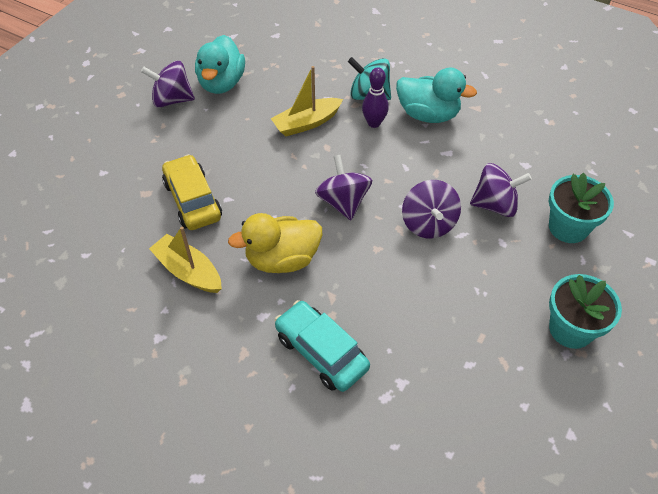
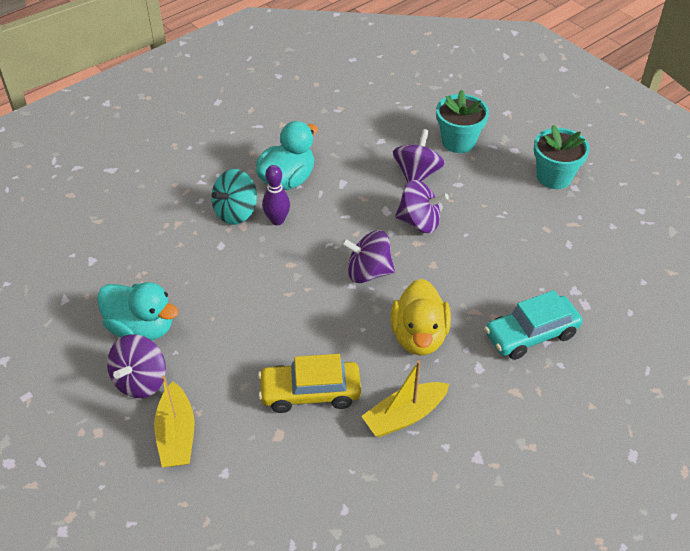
camera: 70 degrees left, 5 degrees down
yellow boat [271,66,343,136] -> yellow boat moved to [154,375,194,467]

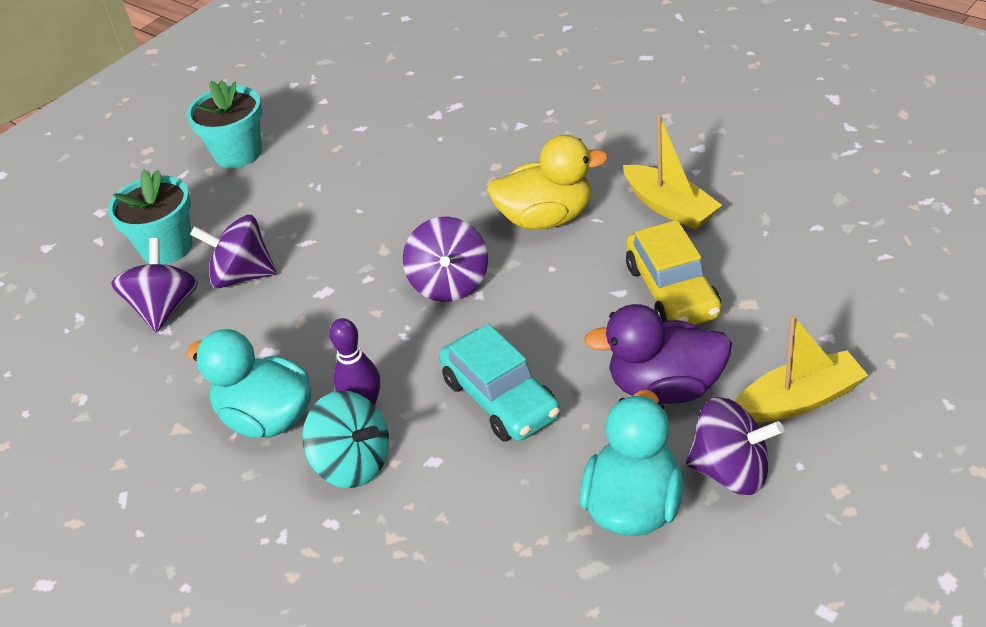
camera: 95 degrees left, 5 degrees down
purple spinning top [395,180,449,233] -> purple spinning top moved to [111,238,198,332]
turquoise car [484,290,582,360] -> turquoise car moved to [439,324,560,442]
none -> purple duck [584,304,732,404]

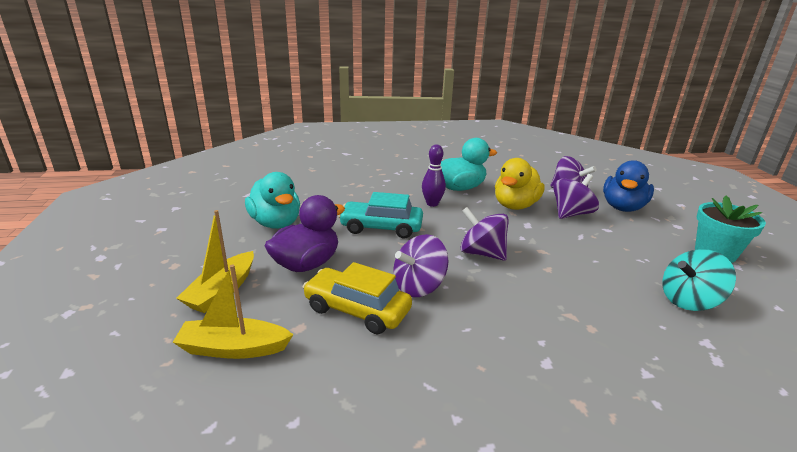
camera: 125 degrees right, 15 degrees down
turquoise flower pot [108,169,193,265] -> blue duck [603,160,654,212]
turquoise spinning top [302,391,389,488] -> turquoise spinning top moved to [662,249,736,311]
yellow duck [487,135,608,230] -> yellow duck moved to [495,158,545,210]
yellow boat [623,115,722,230] -> yellow boat moved to [173,264,293,359]
purple spinning top [686,397,784,495] -> purple spinning top moved to [393,234,449,297]

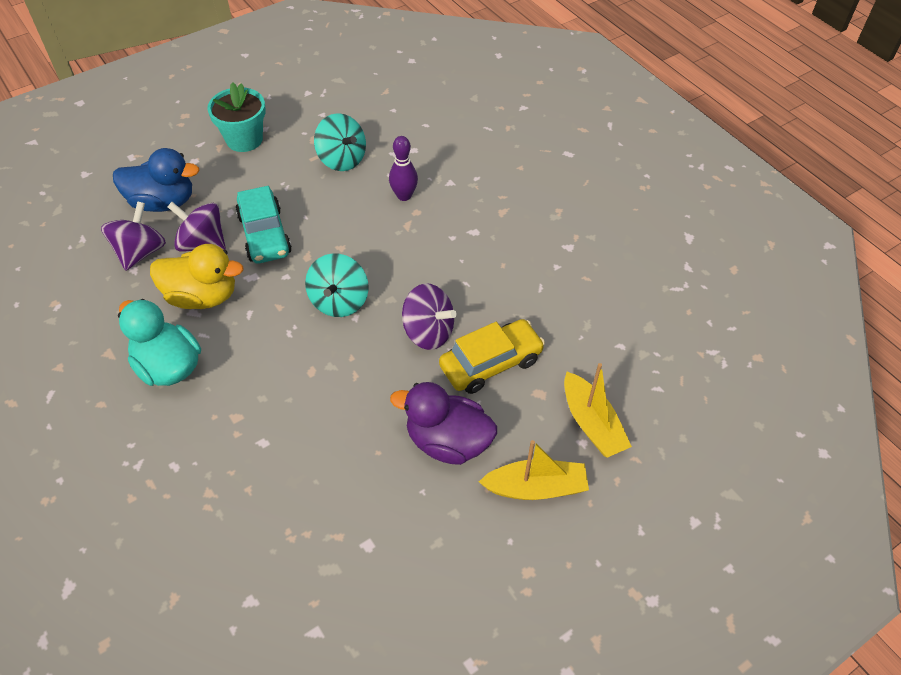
camera: 115 degrees left, 25 degrees up
turquoise duck [245,172,300,229] -> none
yellow car [303,262,412,334] -> yellow car turned 120 degrees counterclockwise [439,319,545,394]
turquoise car [338,192,423,239] -> turquoise car moved to [236,186,292,264]
purple bowling pin [422,145,446,207] -> purple bowling pin moved to [389,136,418,201]
purple spinning top [460,207,509,261] -> turquoise spinning top [305,253,368,317]

